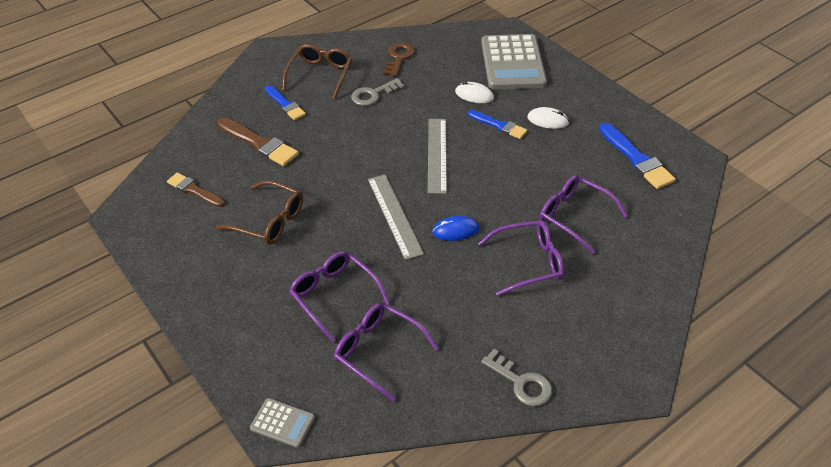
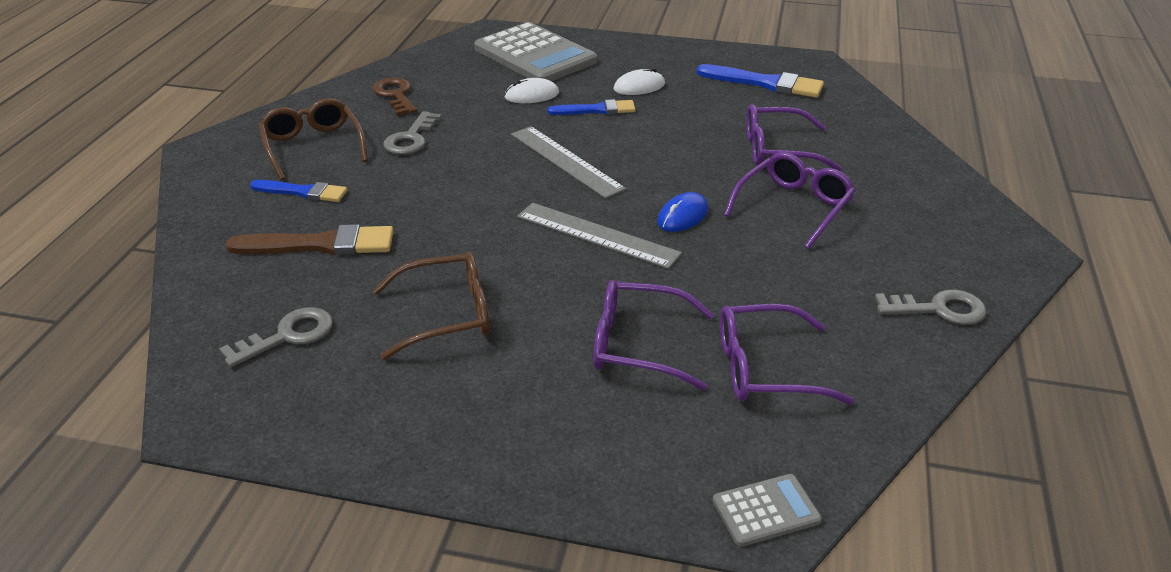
camera: 40 degrees left, 10 degrees down
brown brush [167,172,225,207] -> grey key [219,307,333,367]

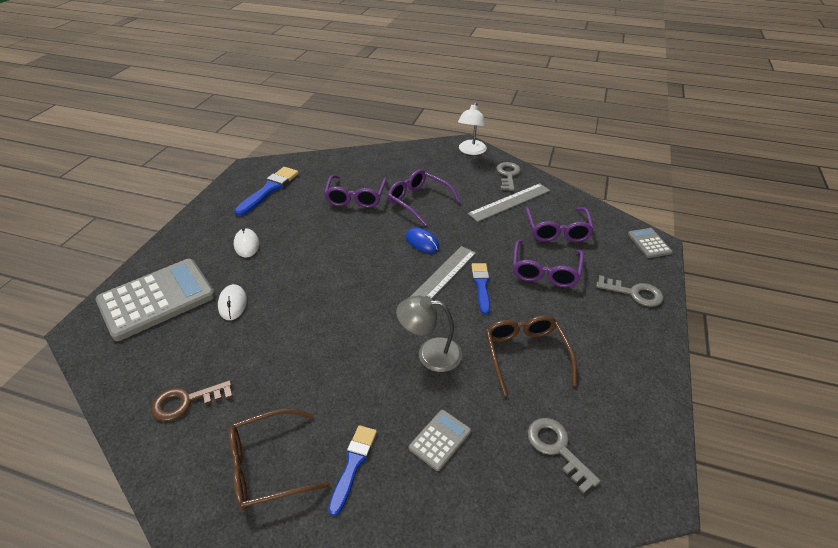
camera: 85 degrees left, 5 degrees up
brown brush [225,224,394,256] -> grey calculator [409,410,471,471]
grey key [383,111,442,155] -> grey key moved to [596,275,664,307]
grey ruler [511,126,626,199] -> grey ruler moved to [468,183,550,222]
blue brush [547,99,636,115] -> blue brush moved to [471,263,490,315]
none -> grey lamp [396,295,462,372]
none -> white lamp [458,102,487,155]

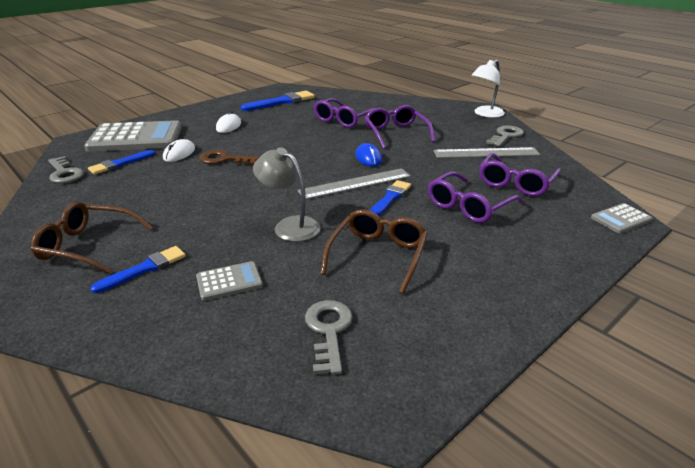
camera: 30 degrees right, 10 degrees down
brown key [151,380,233,421] -> brown key moved to [200,150,259,165]
grey key [596,275,664,307] -> grey key moved to [48,156,84,183]
grey calculator [628,228,673,258] -> grey calculator turned 135 degrees counterclockwise [591,203,653,233]
none -> blue brush [88,150,155,175]

